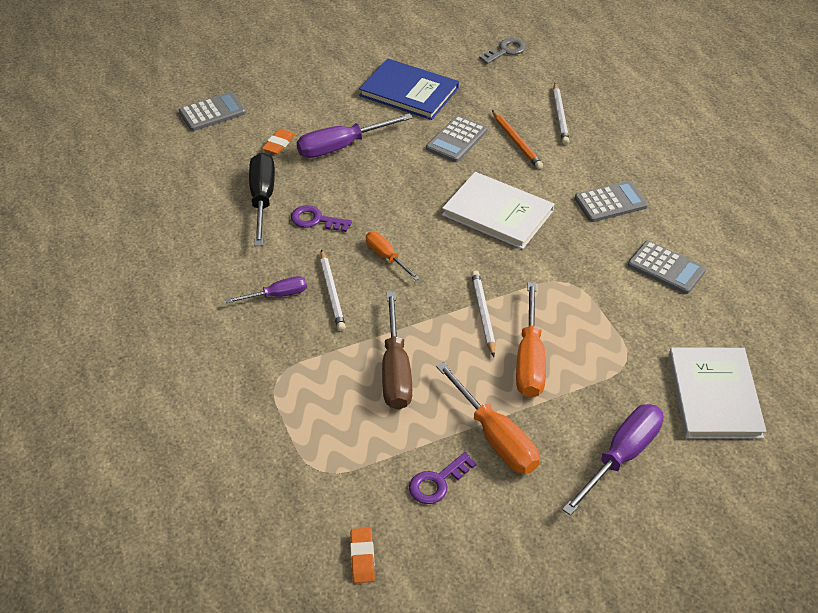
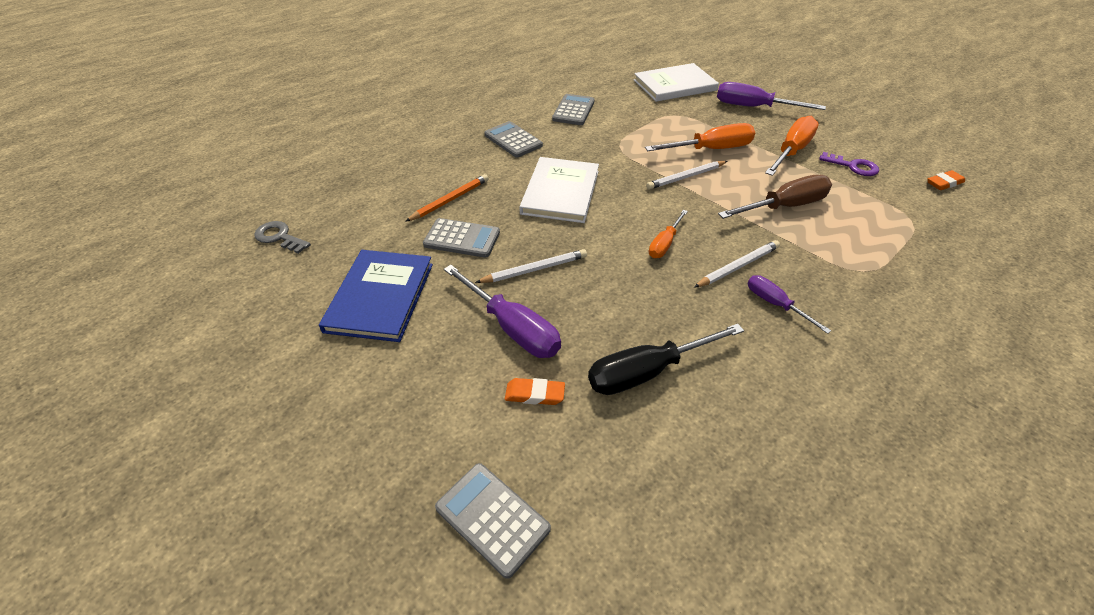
camera: 110 degrees left, 0 degrees up
purple key [291,205,352,232] -> none
white pencil [553,83,569,145] -> white pencil moved to [475,249,587,283]

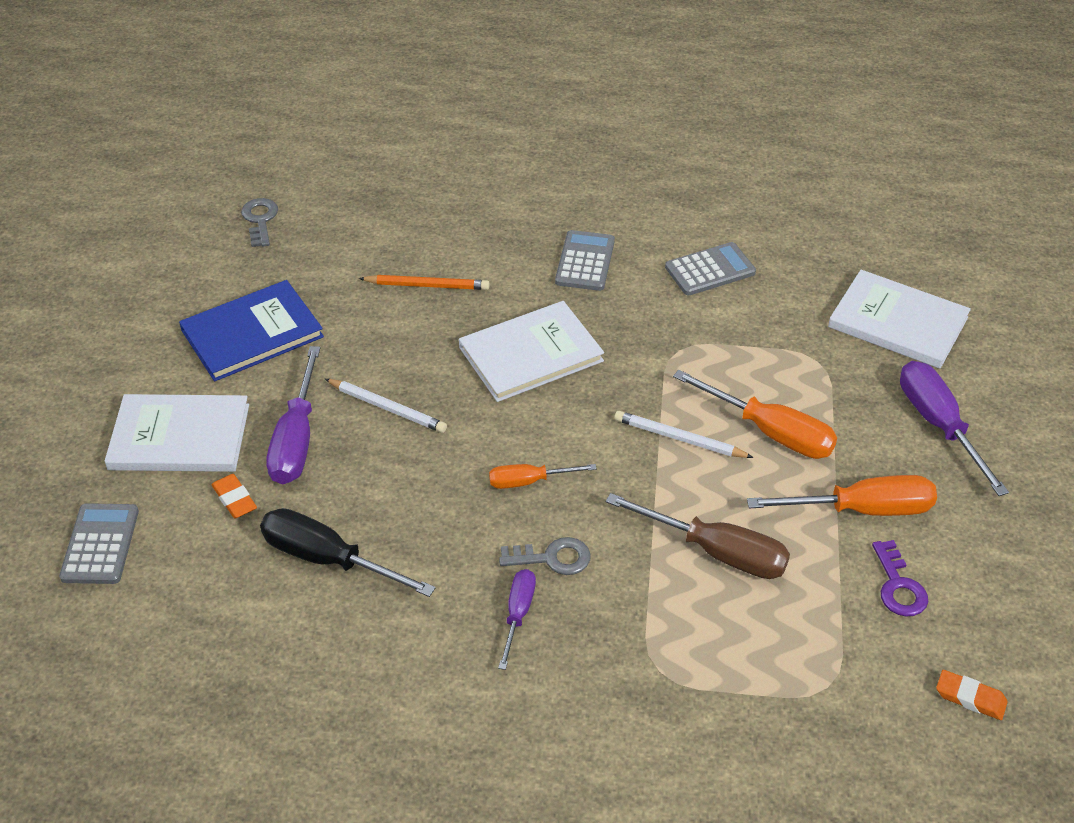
camera: 50 degrees right, 0 degrees up
grey calculator [423,218,500,258] -> none
white pencil [694,240,780,288] -> grey key [499,537,591,575]
none -> white book [105,394,249,472]

